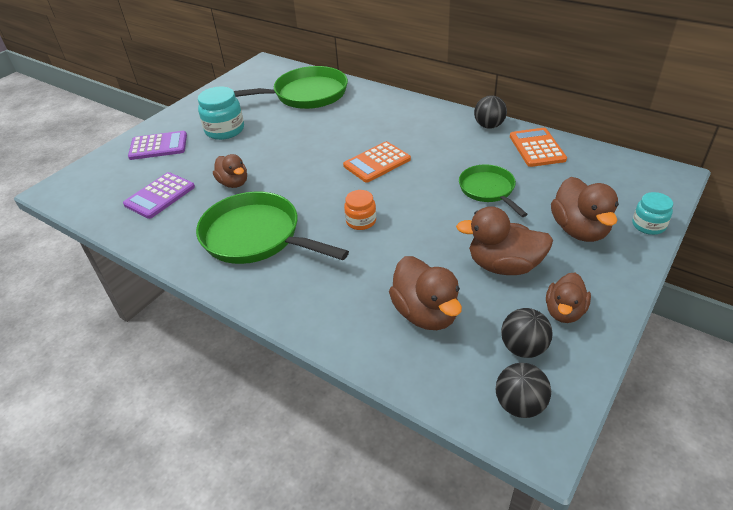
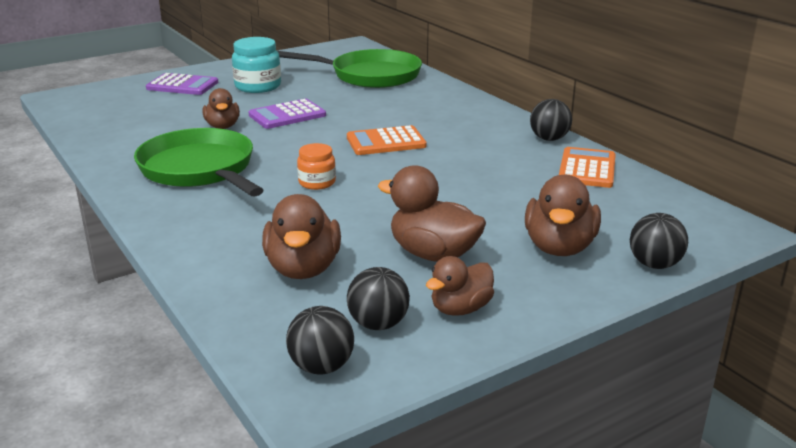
camera: 20 degrees right, 15 degrees down
purple calculator [123,172,195,219] -> purple calculator moved to [249,99,326,129]
green pan [459,164,528,217] -> none
turquoise jar [632,192,673,235] -> black ball [630,213,688,269]

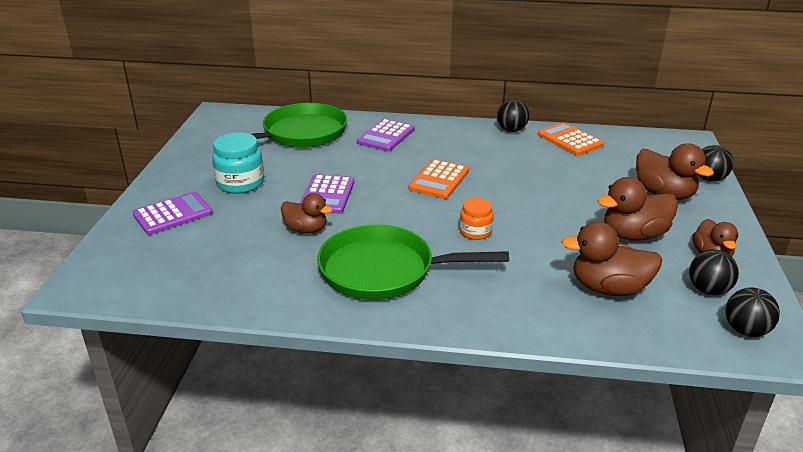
camera: 50 degrees left, 5 degrees up
brown duck [262,194,341,279] -> brown duck turned 150 degrees clockwise [561,222,662,296]
none -> purple calculator [357,119,415,151]

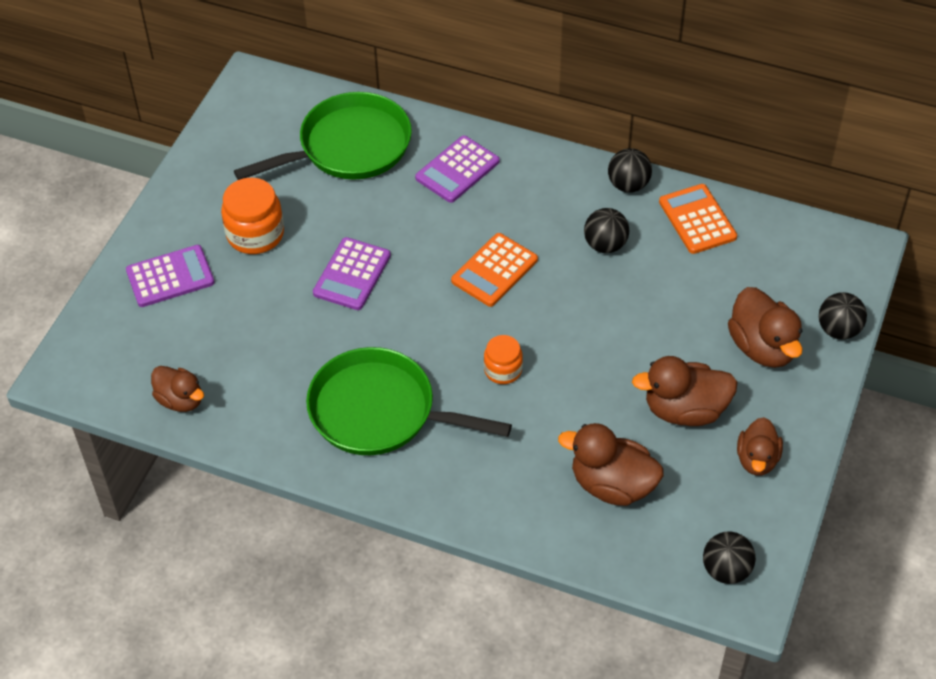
camera: 15 degrees right, 20 degrees up
turquoise jar [212,132,264,194] -> orange jar [221,178,284,254]
brown duck [281,193,333,233] -> brown duck moved to [151,366,204,412]
black ball [689,250,739,295] -> black ball moved to [584,208,629,253]

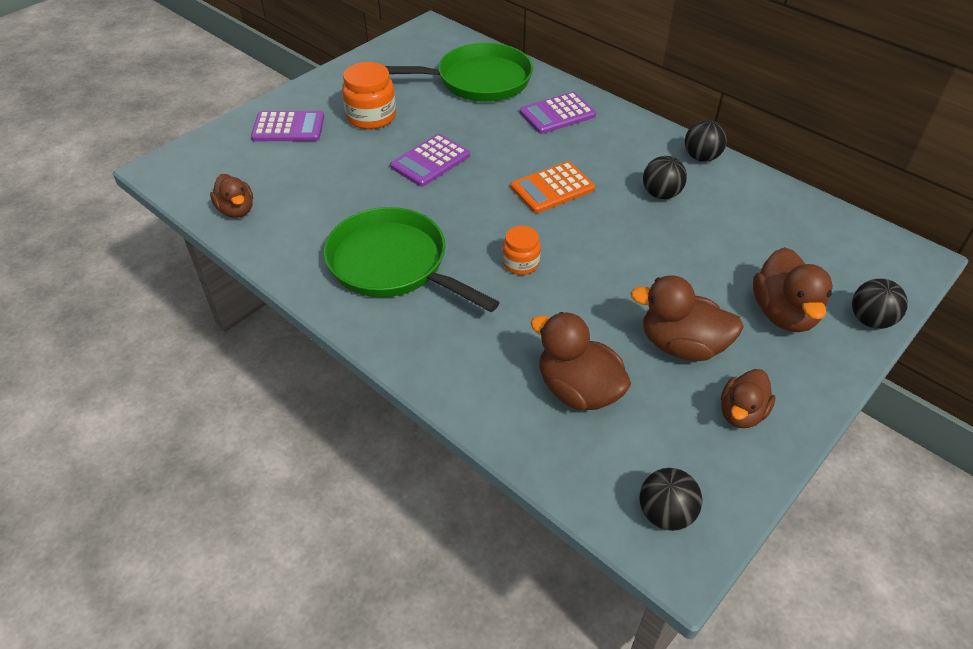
camera: 20 degrees right, 5 degrees down
orange calculator [659,184,737,254] -> none

